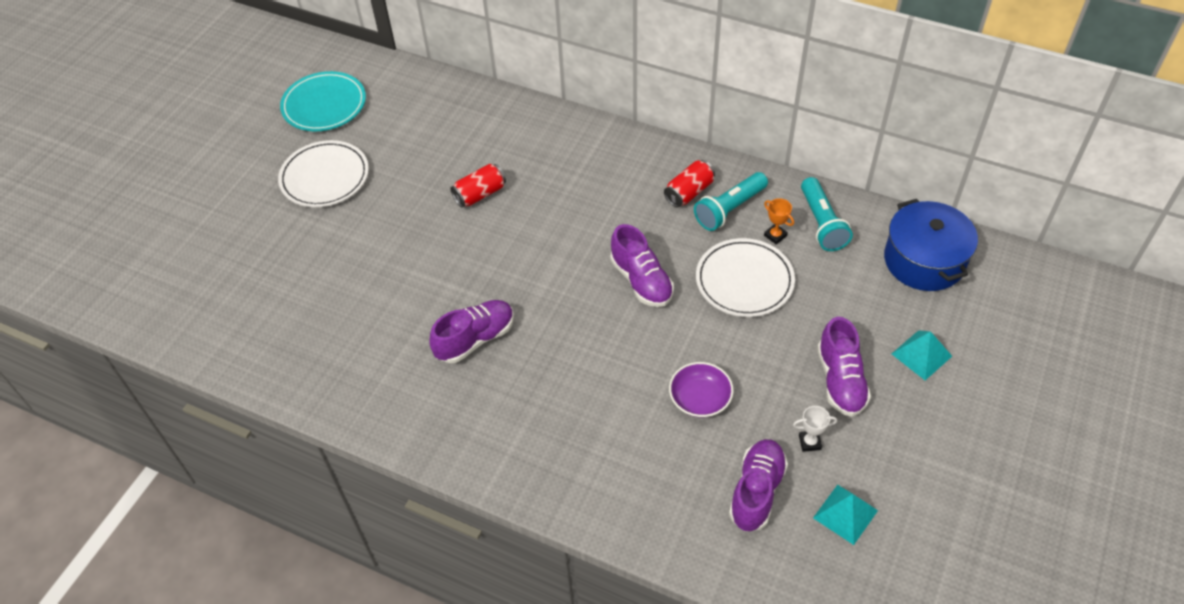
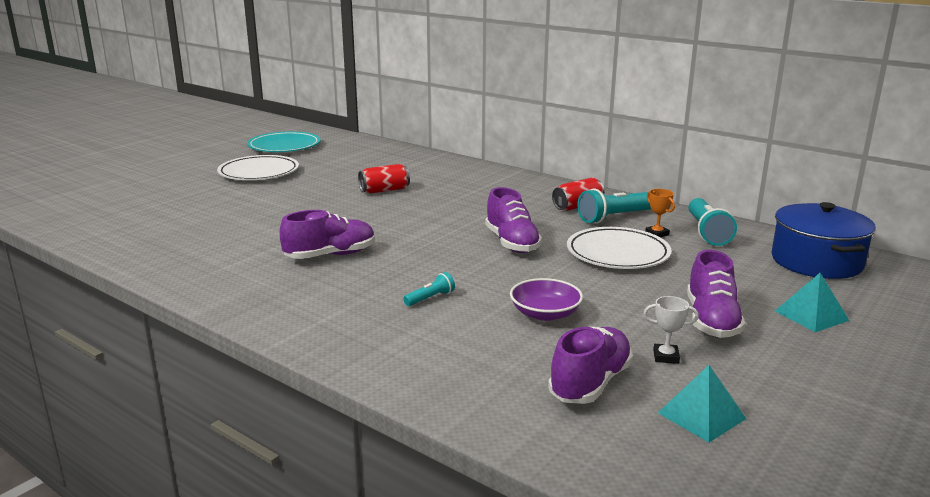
camera: 10 degrees right, 30 degrees down
none -> turquoise flashlight [403,272,455,306]

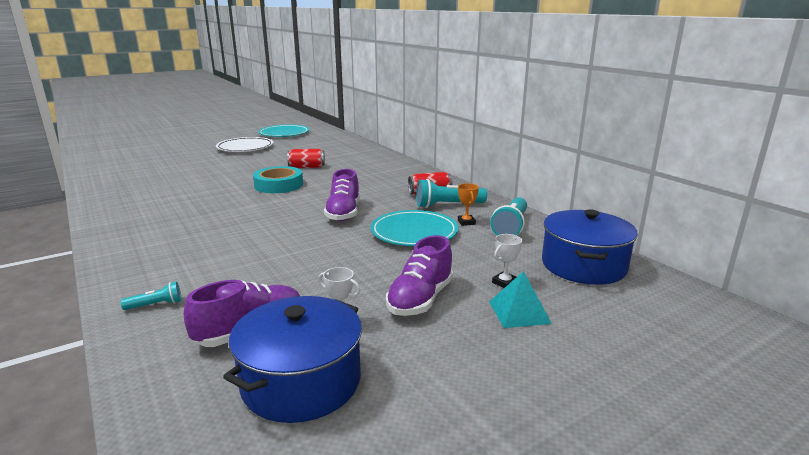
camera: 20 degrees right, 0 degrees up
purple shoe [279,210,375,259] -> none
turquoise flashlight [403,272,455,306] -> turquoise flashlight moved to [121,281,182,310]
purple bowl [510,278,583,321] -> none
white plate [567,227,671,269] -> turquoise plate [370,210,458,246]
turquoise pyramid [658,365,746,442] -> blue pot [223,296,362,423]
none -> turquoise tape [253,166,303,193]
none -> white trophy [492,234,522,288]

